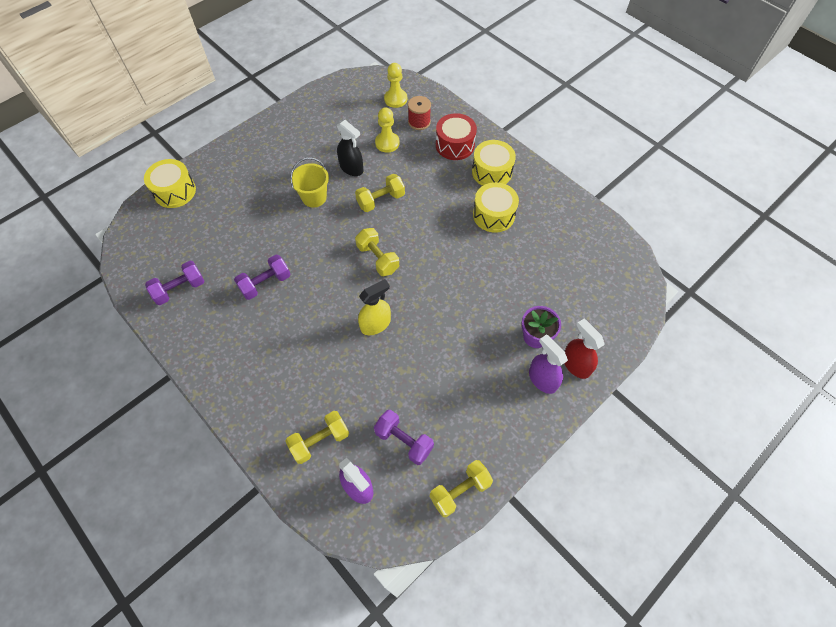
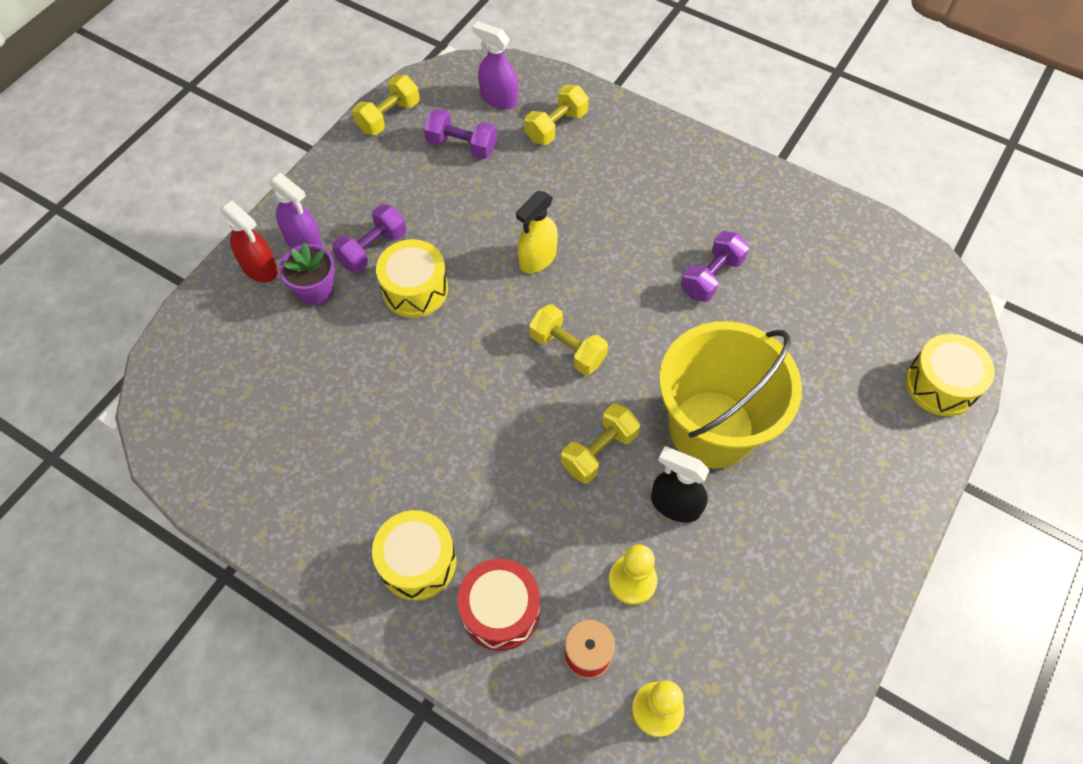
camera: 165 degrees right, 0 degrees up
purple dumbbell [145,261,204,305] -> purple dumbbell moved to [332,204,406,272]
yellow bucket [290,157,329,208] -> yellow bucket [659,321,802,468], size x2.01
yellow drum [473,182,519,233] -> yellow drum moved to [376,239,448,318]

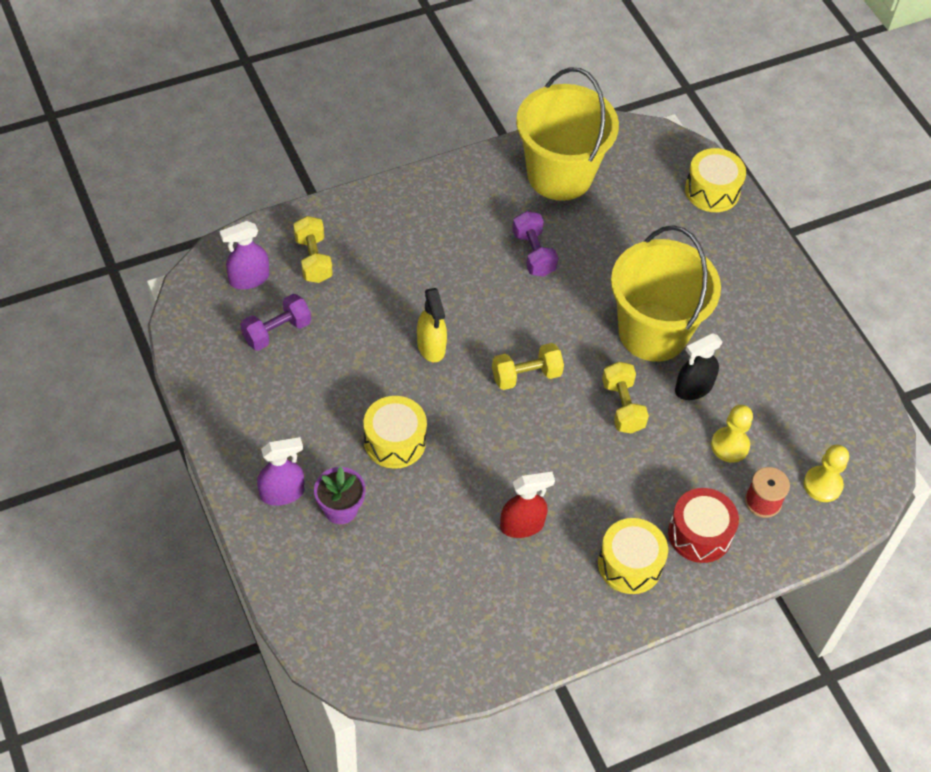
camera: 60 degrees left, 5 degrees down
red spray bottle [220,200,278,282] -> red spray bottle moved to [500,472,555,538]
purple dumbbell [332,204,406,272] -> none
yellow dumbbell [352,75,420,135] -> none
none -> yellow bucket [516,67,619,201]

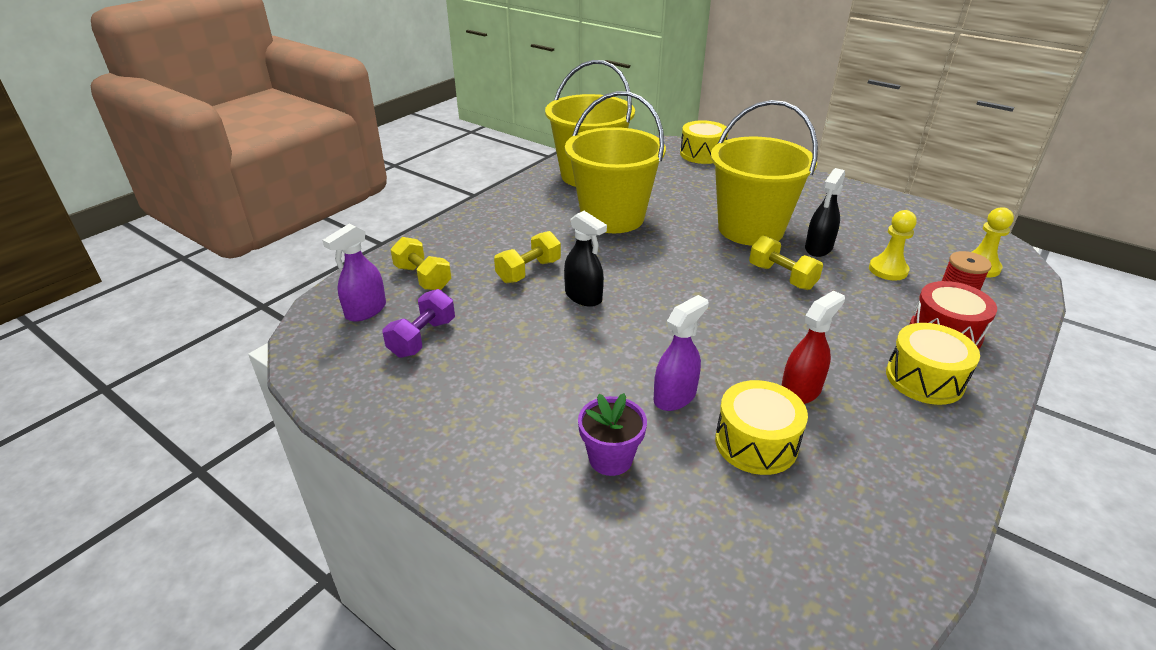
camera: 25 degrees left, 20 degrees down
purple spray bottle [257,437,304,506] -> purple spray bottle moved to [653,295,708,411]
yellow drum [363,396,427,469] -> yellow drum moved to [715,380,808,475]
yellow spray bottle [417,288,447,362] -> black spray bottle [564,211,607,307]
yellow dumbbell [492,343,564,390] -> yellow dumbbell moved to [494,231,561,283]
purple dumbbell [512,211,558,277] -> yellow bucket [565,91,666,233]

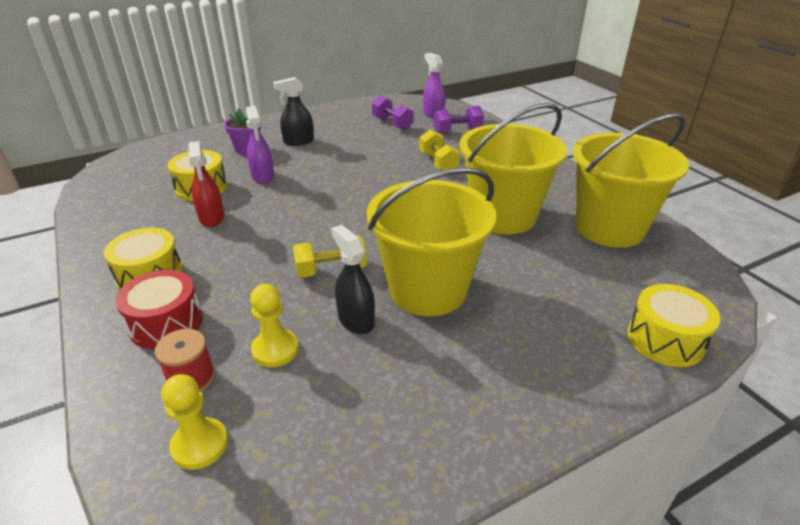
camera: 115 degrees right, 0 degrees up
yellow dumbbell [390,237,451,290] -> purple dumbbell [433,106,484,133]
black spray bottle [564,211,607,307] -> black spray bottle moved to [273,77,314,146]

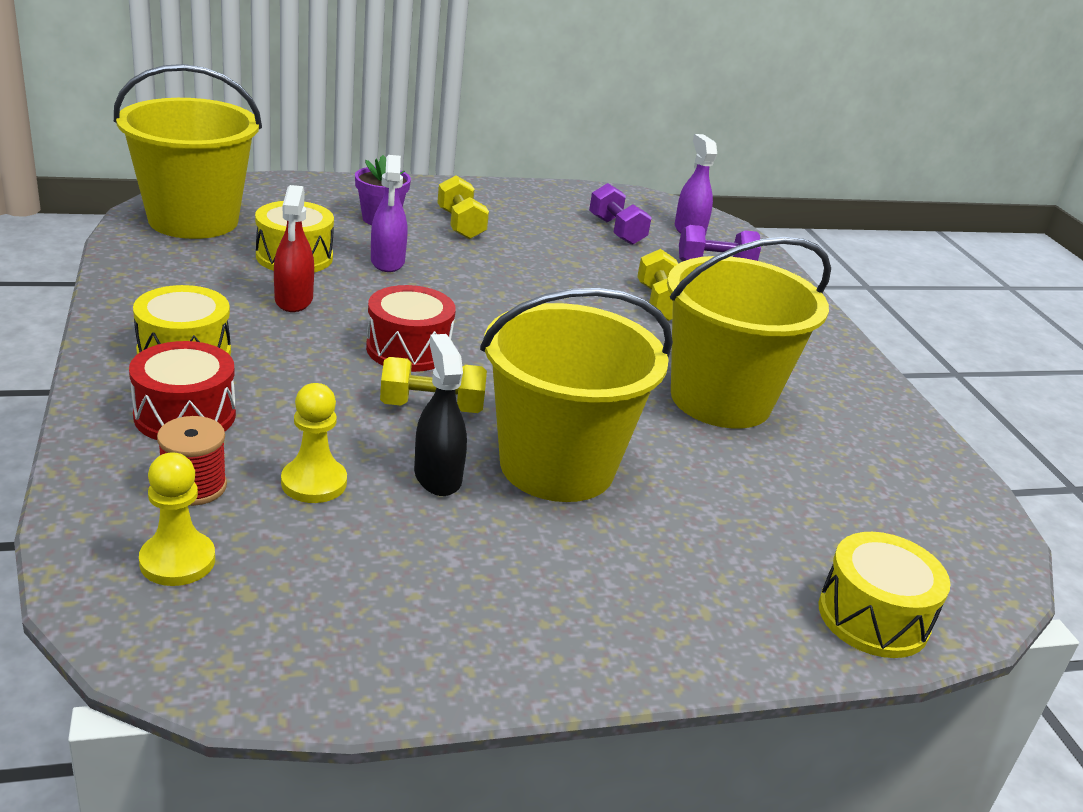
camera: 10 degrees right, 5 degrees down
black spray bottle [273,77,314,146] -> yellow dumbbell [437,175,489,239]
yellow bucket [573,113,689,248] -> yellow bucket moved to [114,64,262,239]
none -> red drum [366,285,456,372]

